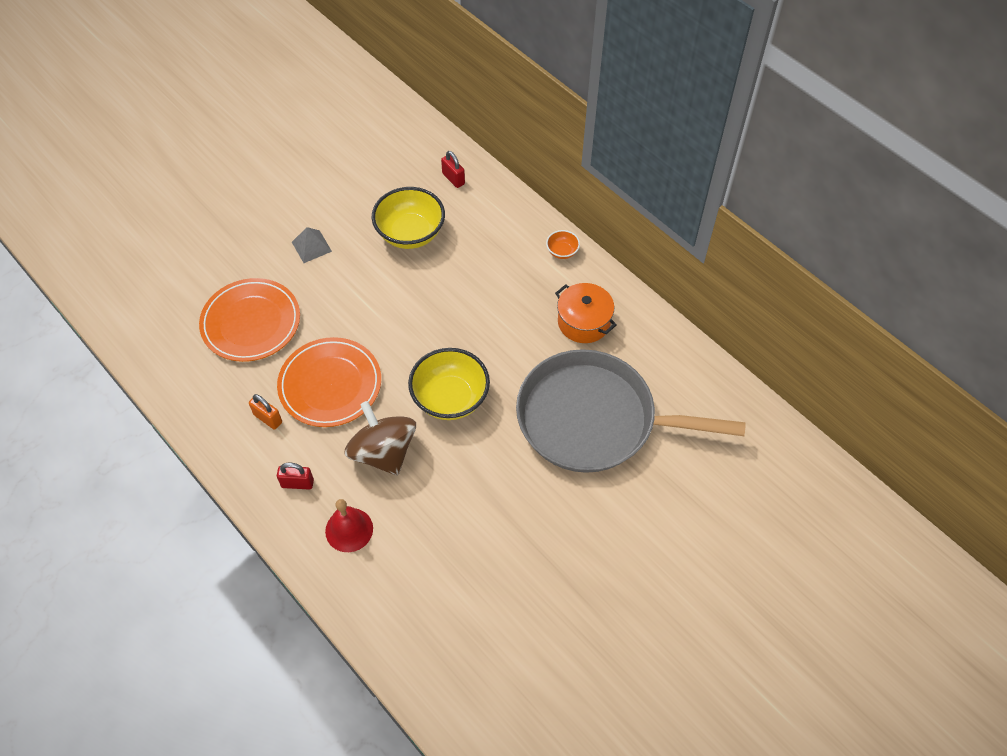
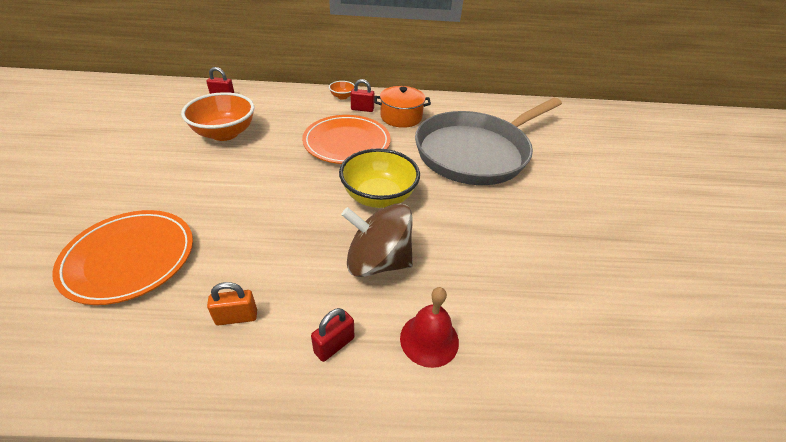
camera: 50 degrees left, 15 degrees down
orange plate [277,337,381,427] -> orange plate moved to [302,115,391,164]
grey pyramid [292,227,332,263] -> none
yellow bowl [372,187,445,249] -> orange bowl [181,92,254,141]
none -> red padlock [351,79,375,112]

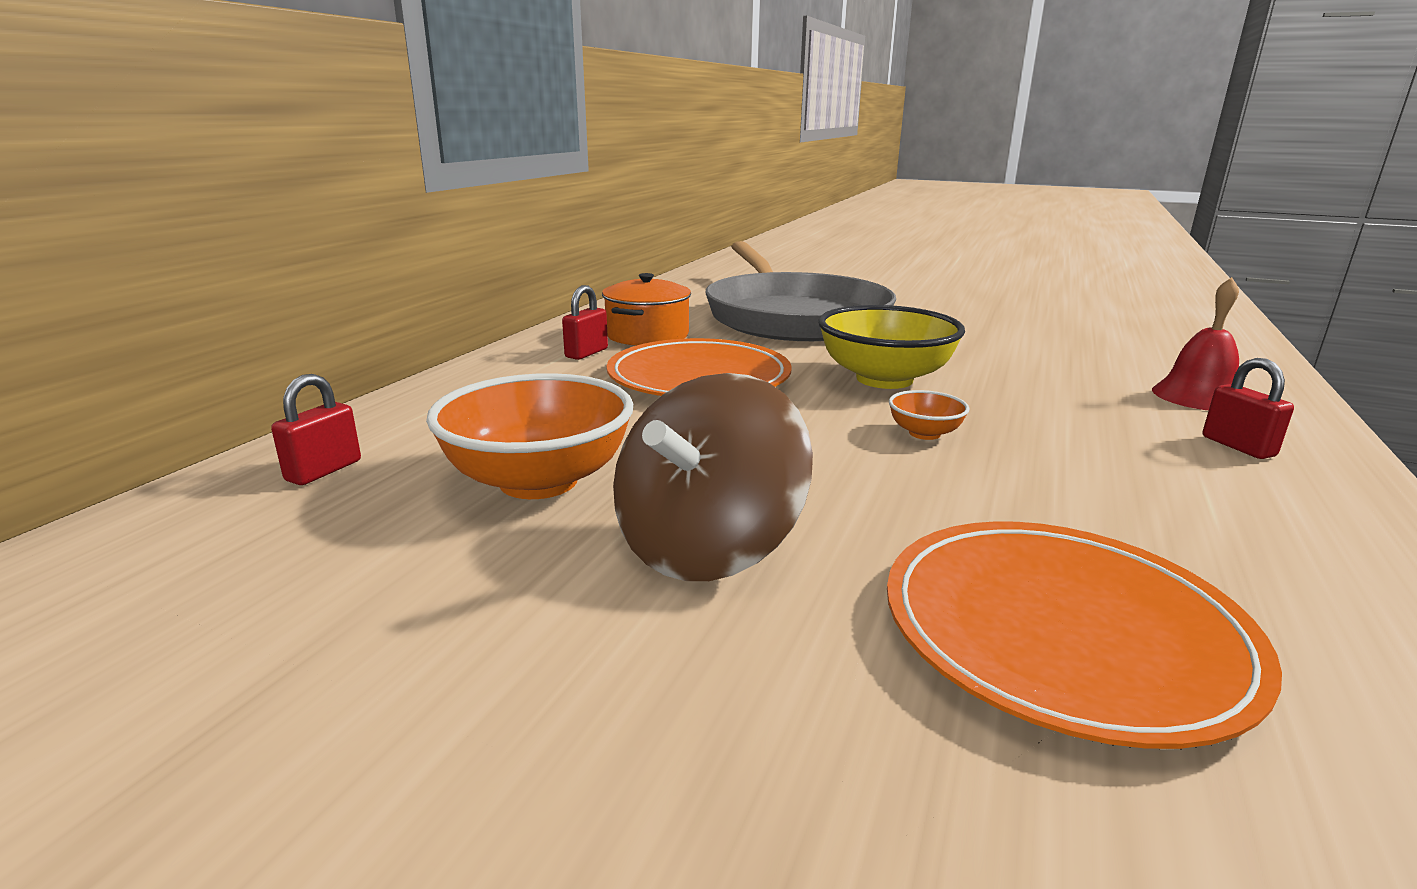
camera: 65 degrees left, 20 degrees down
orange padlock [207,282,257,326] -> none
orange bowl [329,81,354,100] -> orange bowl moved to [889,390,969,440]
brown spinning top [341,203,413,277] -> brown spinning top moved to [613,373,813,581]

